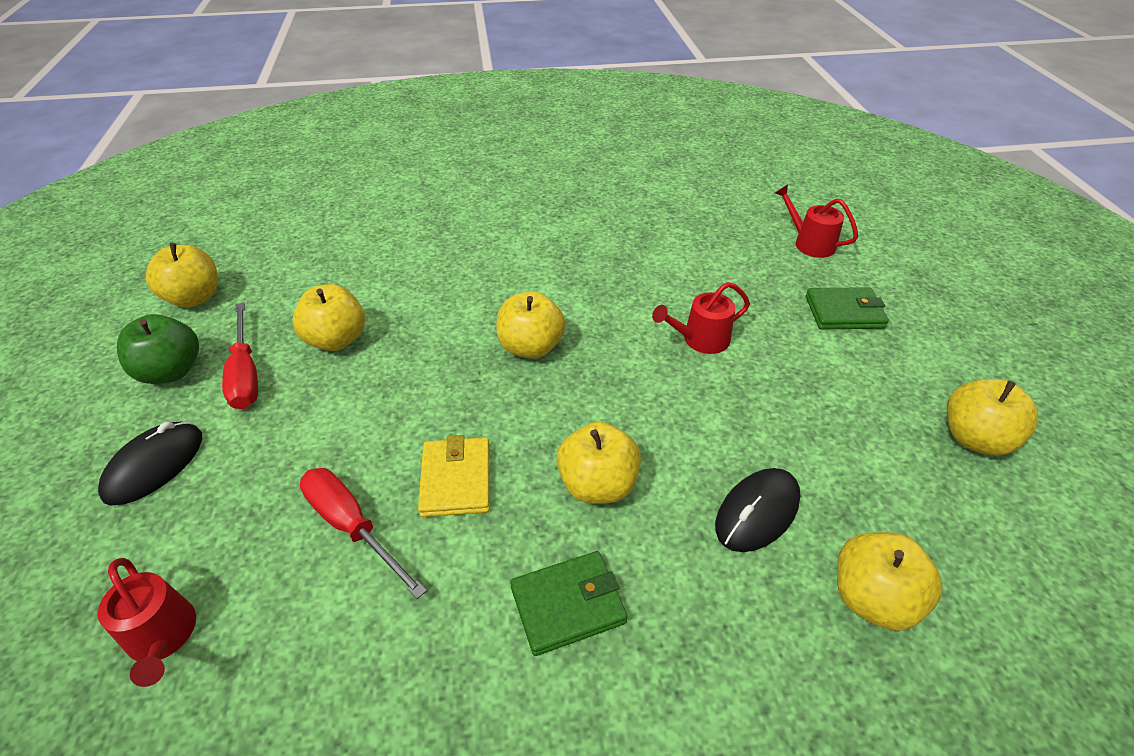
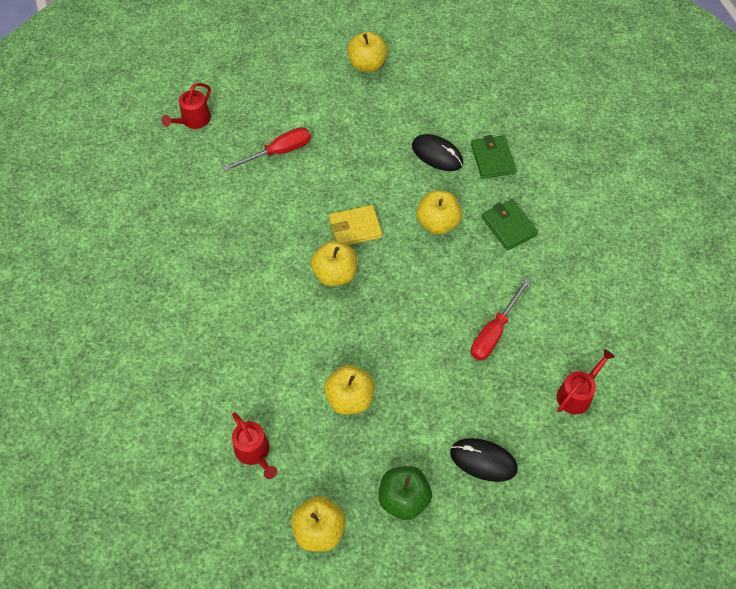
camera: 100 degrees left, 15 degrees up
red screwdriver [222,303,258,409] -> red screwdriver moved to [223,127,311,172]
yellow wallet [418,435,490,517] -> yellow wallet moved to [329,205,382,245]
red watering can [652,282,750,354] -> red watering can moved to [232,412,277,479]
green wallet [806,287,889,329] -> green wallet moved to [471,135,516,179]
yellow apple [837,532,943,631] -> none

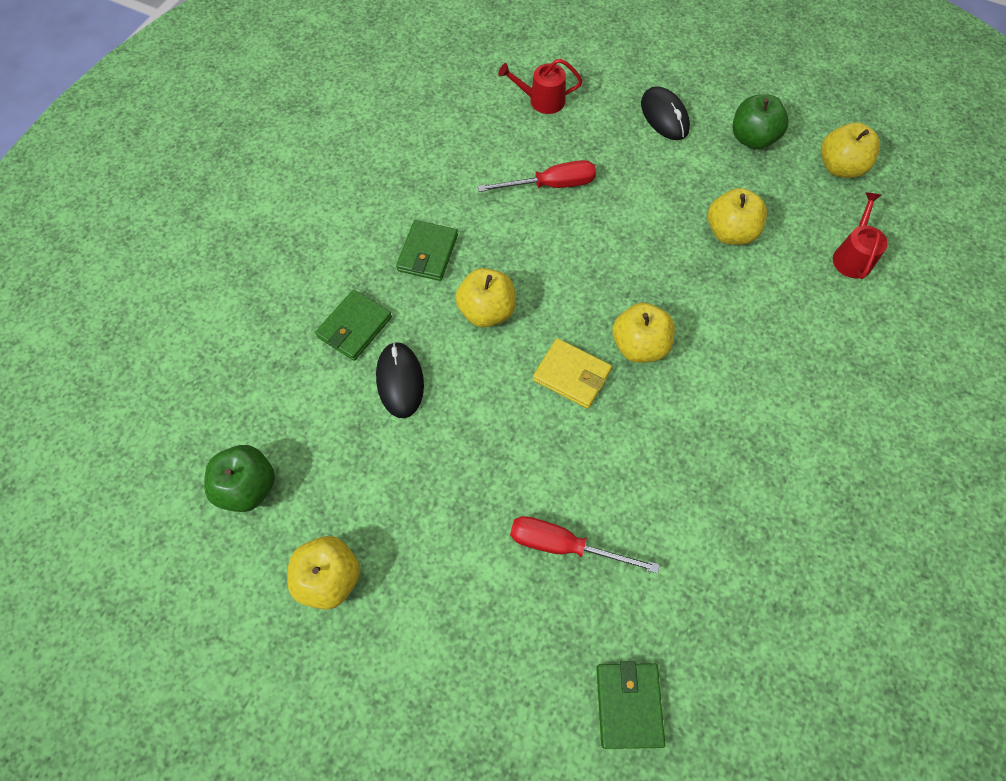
camera: 135 degrees left, 5 degrees up
red watering can [162,83,211,129] -> green wallet [596,661,665,749]
none -> green apple [204,445,275,512]

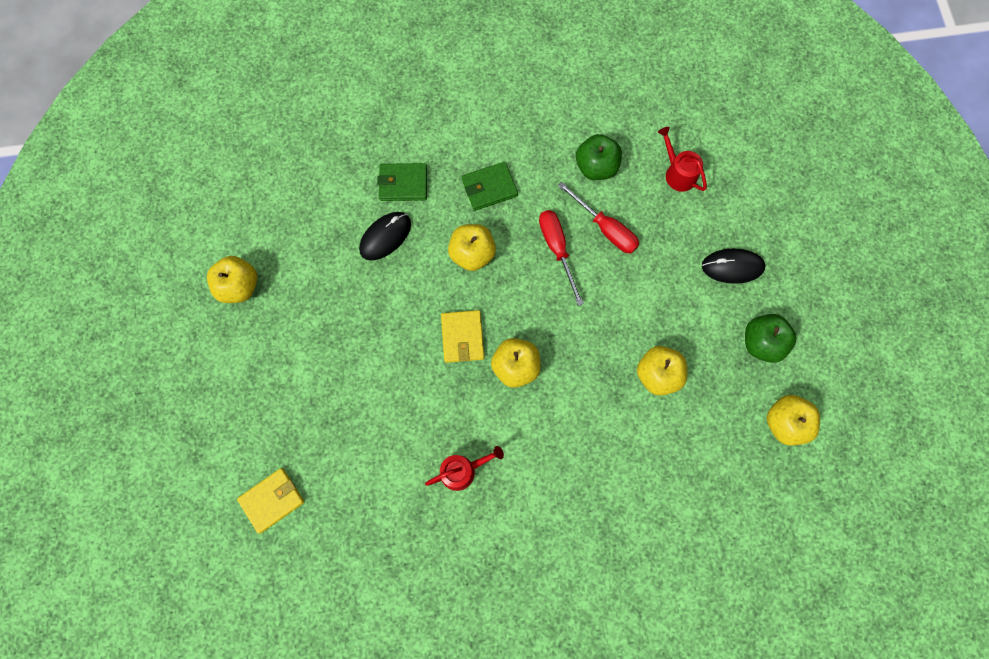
camera: 55 degrees right, 10 degrees up
green apple [204,445,275,512] -> green apple moved to [576,134,622,180]
red screwdriver [510,516,660,574] -> red screwdriver moved to [539,210,584,306]
green wallet [596,661,665,749] -> yellow wallet [237,468,304,534]
black mouse [641,86,690,140] -> black mouse turned 60 degrees clockwise [702,248,765,284]
red watering can [833,192,888,279] -> red watering can moved to [425,446,504,491]

